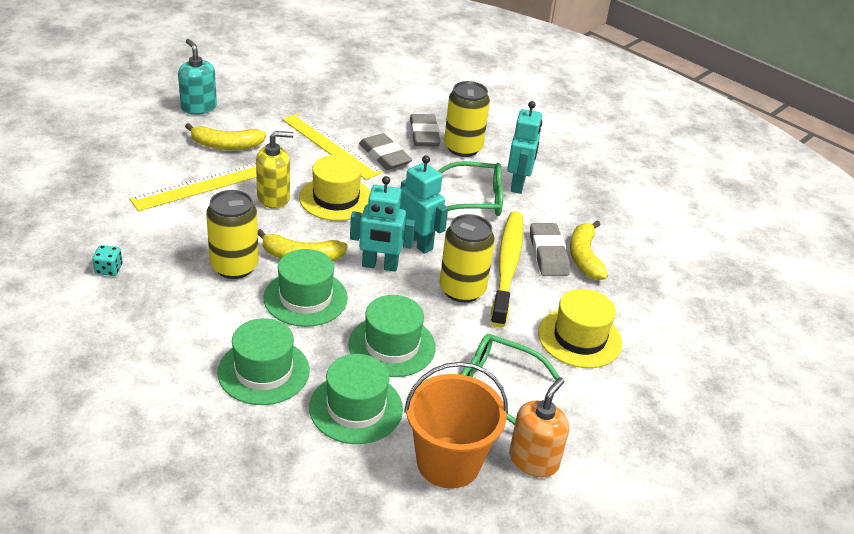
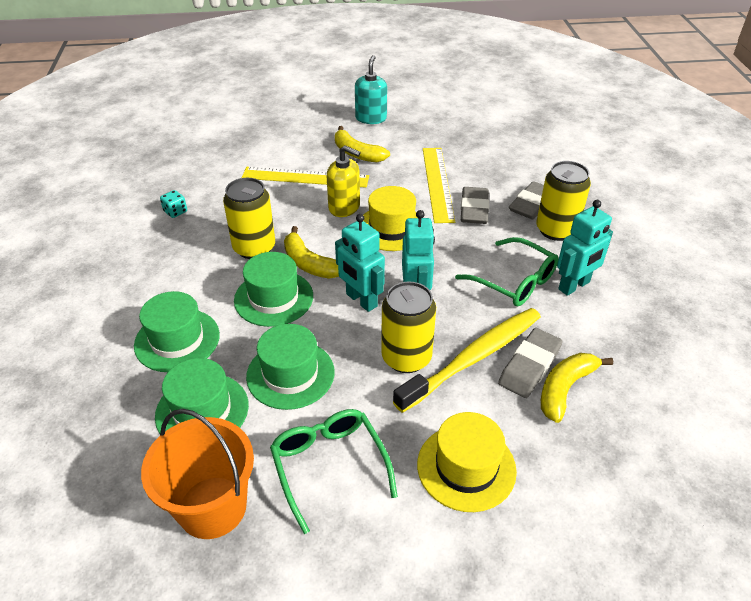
camera: 45 degrees right, 5 degrees up
orange soap dispenser [509,377,569,477] -> none

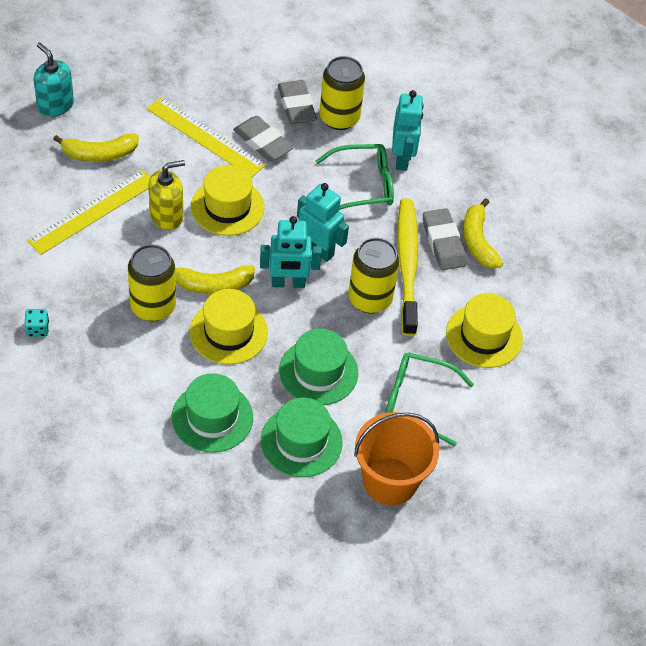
camera: 55 degrees left, 10 degrees up
green hat [234,252,313,327] -> yellow hat [190,289,268,365]

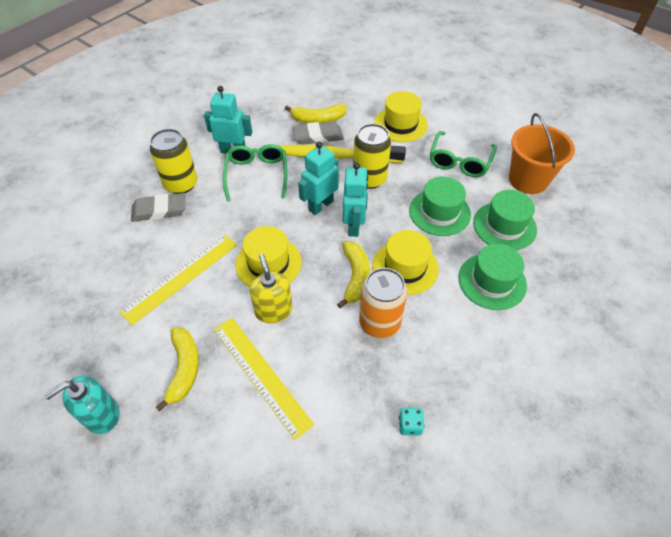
camera: 80 degrees left, 0 degrees up
yellow can [128,244,176,321] -> orange can [359,268,408,338]
grey eraser [233,116,294,161] -> none

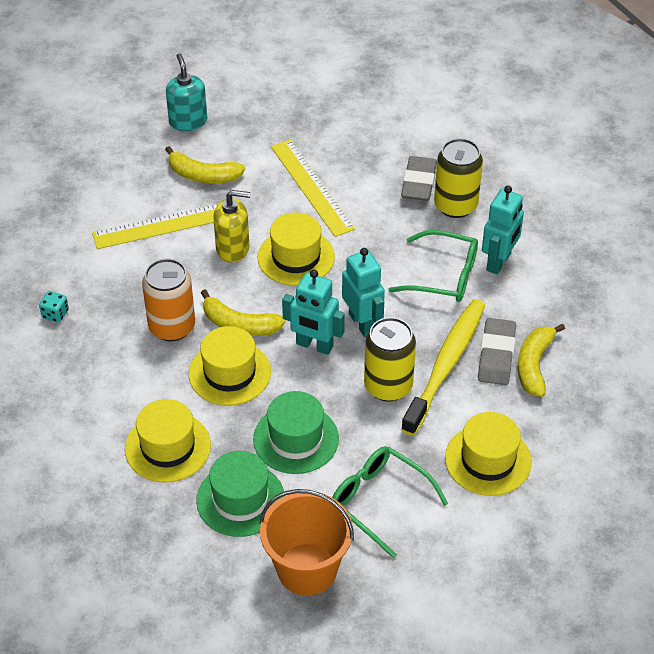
camera: 110 degrees right, 5 degrees down
green hat [458,244,527,310] -> yellow hat [125,399,211,483]

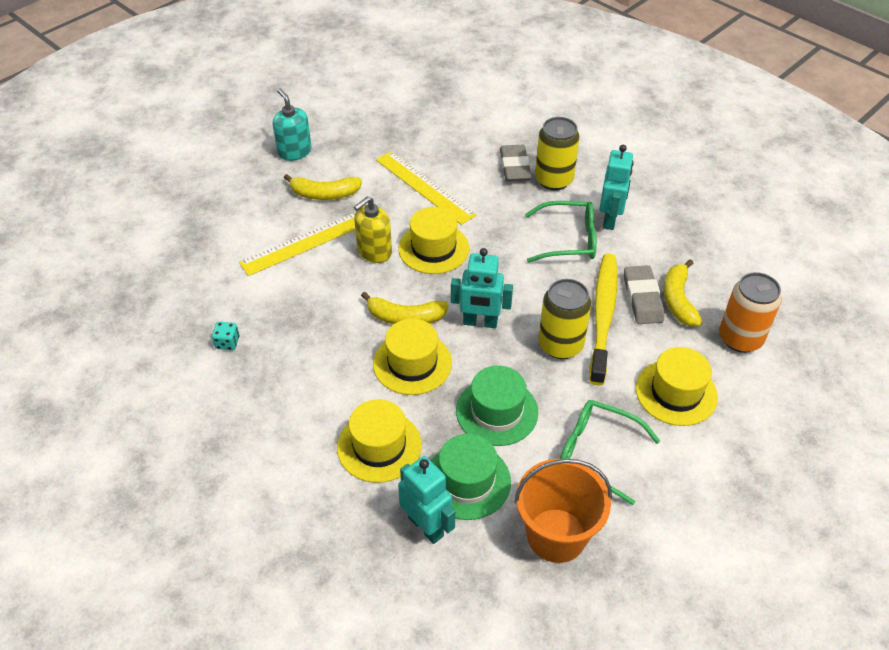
camera: 15 degrees left, 0 degrees up
orange can [142,258,195,341] -> orange can moved to [719,272,782,353]
yellow soap dispenser [213,190,250,263] -> yellow soap dispenser turned 150 degrees clockwise [354,196,392,263]
turquoise robot [342,248,385,337] -> turquoise robot moved to [398,456,455,544]

